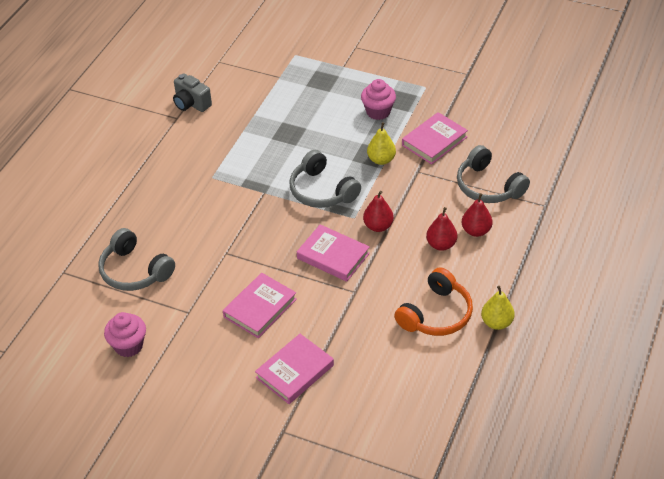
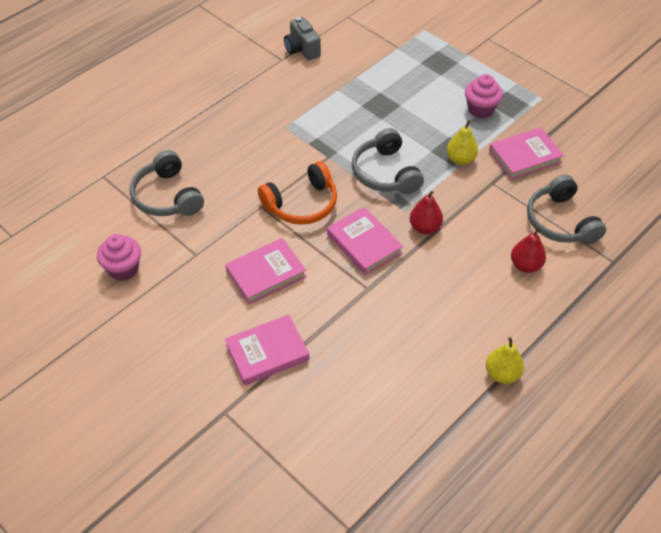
camera: 20 degrees right, 5 degrees up
orange headphones [394,267,473,336] -> orange headphones moved to [258,161,337,225]
red pear [426,207,457,251] -> none

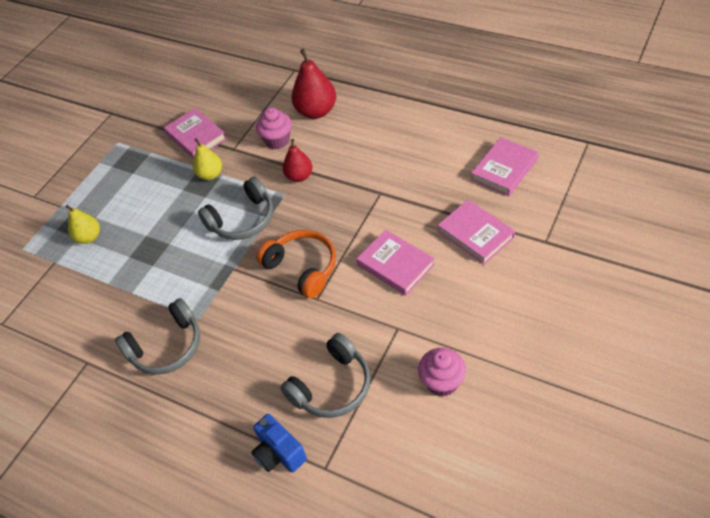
camera: 100 degrees left, 0 degrees up
grey camera [284,17,321,61] -> none
pink book [327,207,403,275] -> pink book moved to [471,137,538,196]
pink cupcake [465,74,503,118] -> pink cupcake moved to [256,107,292,149]
yellow pear [486,337,524,384] -> yellow pear moved to [65,205,100,244]
red pear [511,227,546,273] -> red pear [291,49,336,119], size x1.60
grey headphones [527,175,606,245] -> grey headphones moved to [115,298,200,375]
none -> blue camera [251,414,307,473]

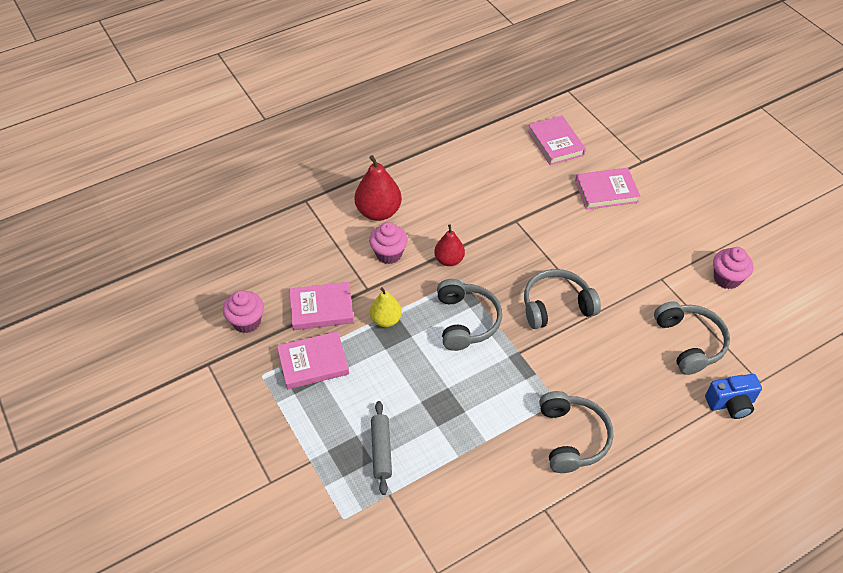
camera: 65 degrees left, 0 degrees up
yellow pear [65,205,100,244] -> grey rolling pin [371,401,392,495]
orange headphones [256,230,336,298] -> grey headphones [524,269,601,329]
pink book [356,229,435,296] -> pink book moved to [277,331,349,389]
none -> pink cupcake [223,290,264,333]

